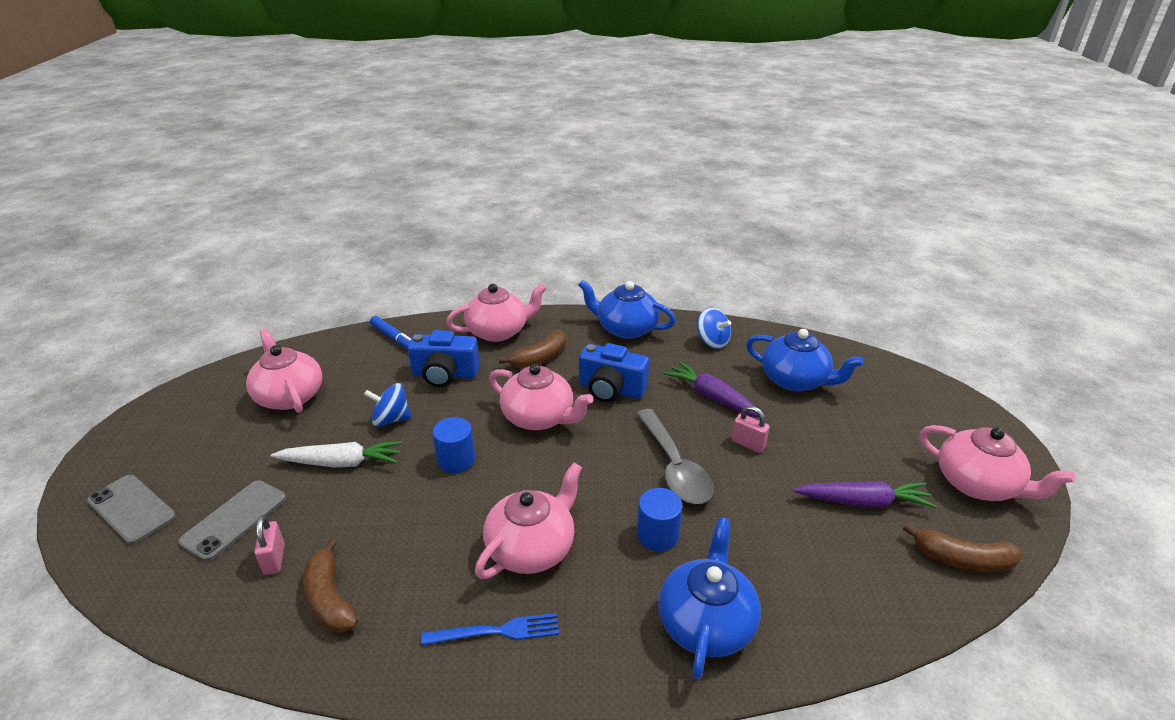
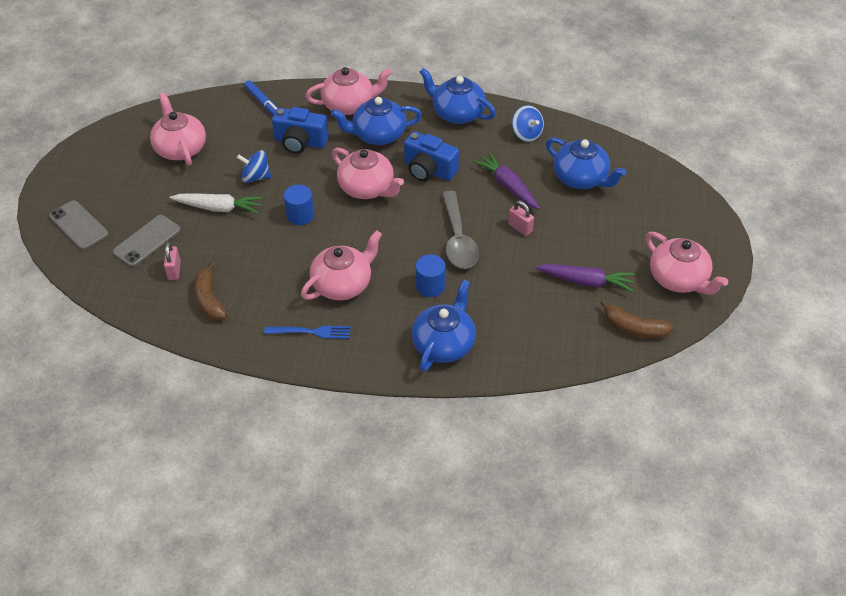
camera: 10 degrees right, 15 degrees up
brown banana [499,330,566,368] -> blue teapot [331,97,422,145]

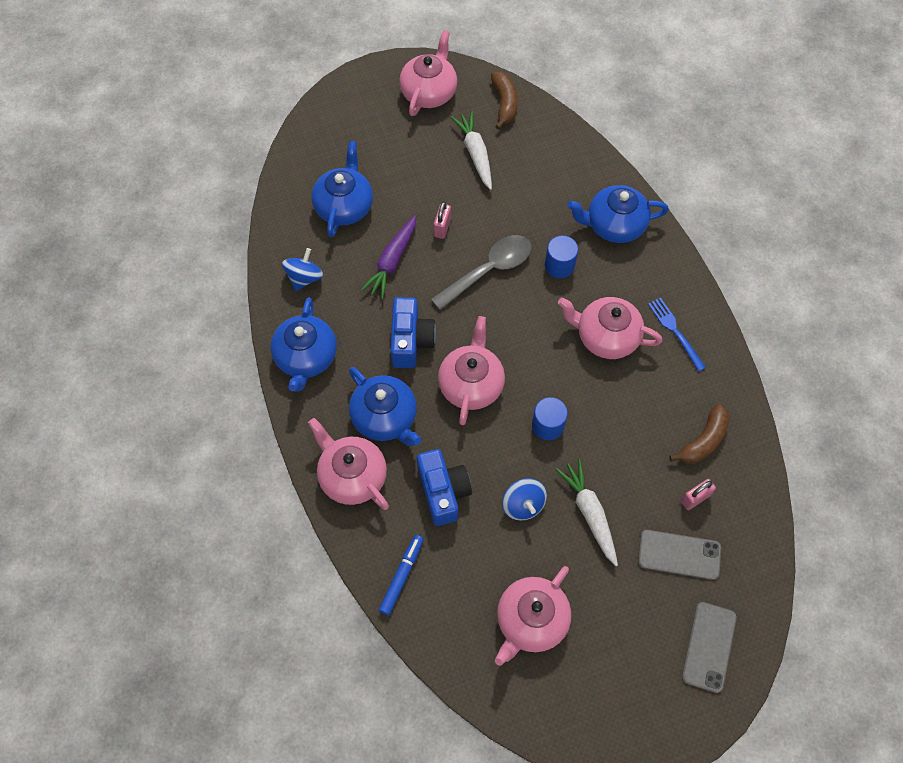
camera: 120 degrees left, 15 degrees up
purple carrot [535,264,635,292] -> white carrot [451,111,492,190]

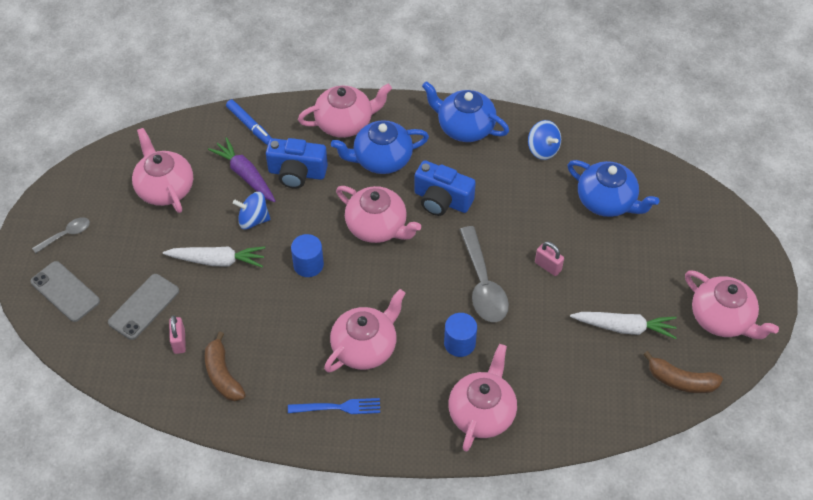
camera: 115 degrees right, 10 degrees down
purple carrot [360,215,416,300] -> purple carrot moved to [208,137,276,202]
blue teapot [567,185,669,243] -> pink teapot [448,344,517,452]
none -> grey spoon [32,217,90,253]

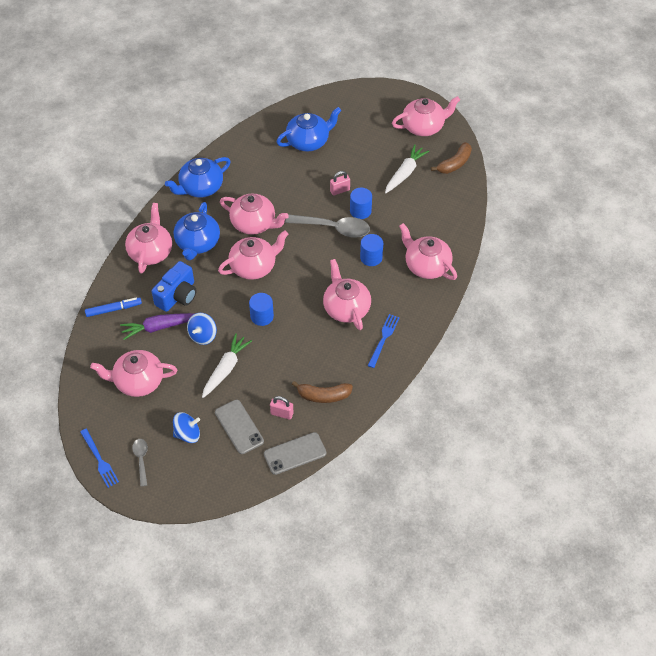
camera: 65 degrees left, 0 degrees up
grey phone [31,261,100,322] -> grey phone moved to [264,432,326,475]
blue camera [414,160,476,216] -> pink teapot [220,194,289,235]
blue spinning top [528,120,561,160] -> blue spinning top moved to [173,412,200,443]
none -> blue fork [80,429,119,488]
none -> blue cylinder [350,188,372,219]

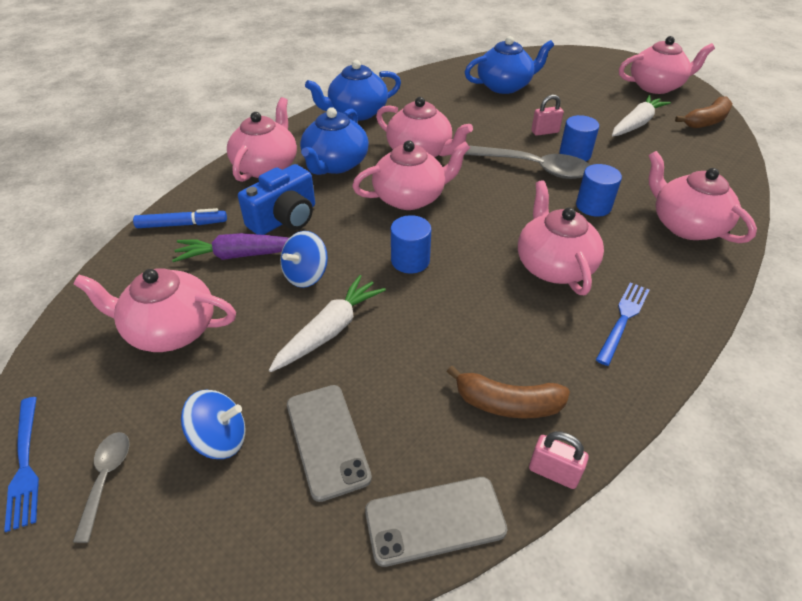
camera: 10 degrees right, 10 degrees down
pink padlock [270,396,294,420] -> pink padlock moved to [529,431,589,489]

